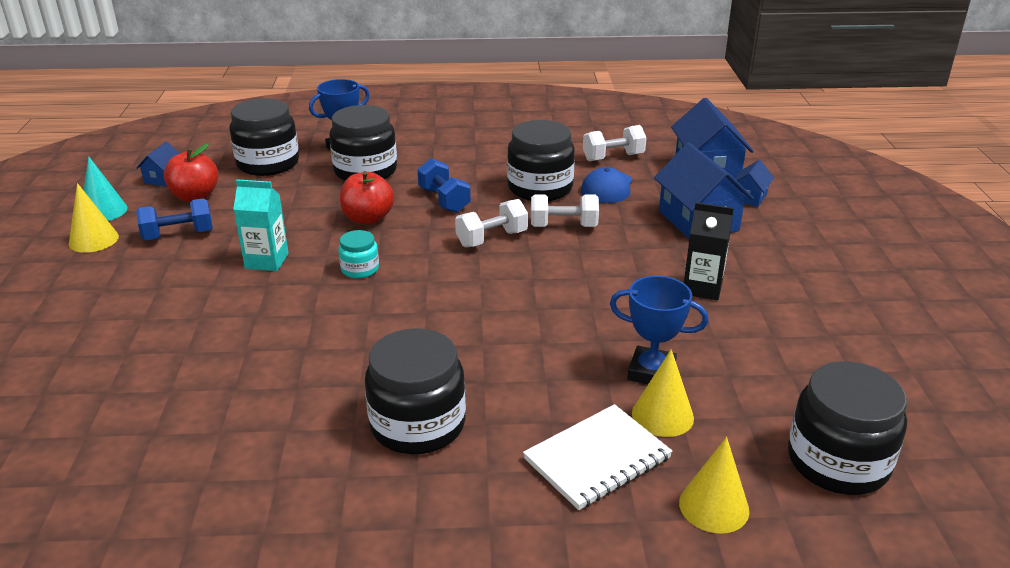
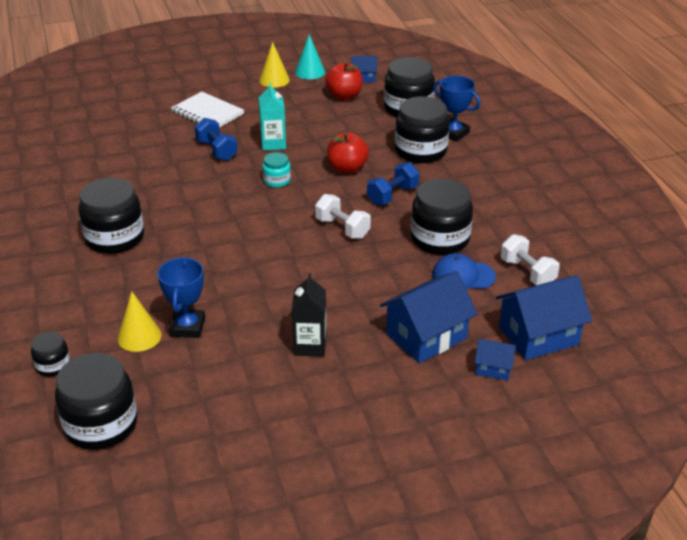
camera: 75 degrees right, 5 degrees up
blue dumbbell [136,198,213,240] -> blue dumbbell moved to [195,118,238,161]
white notebook [523,404,673,510] -> white notebook moved to [171,91,244,128]
white dumbbell [531,194,599,227] -> none
yellow cone [679,437,749,534] -> black jar [31,331,70,376]

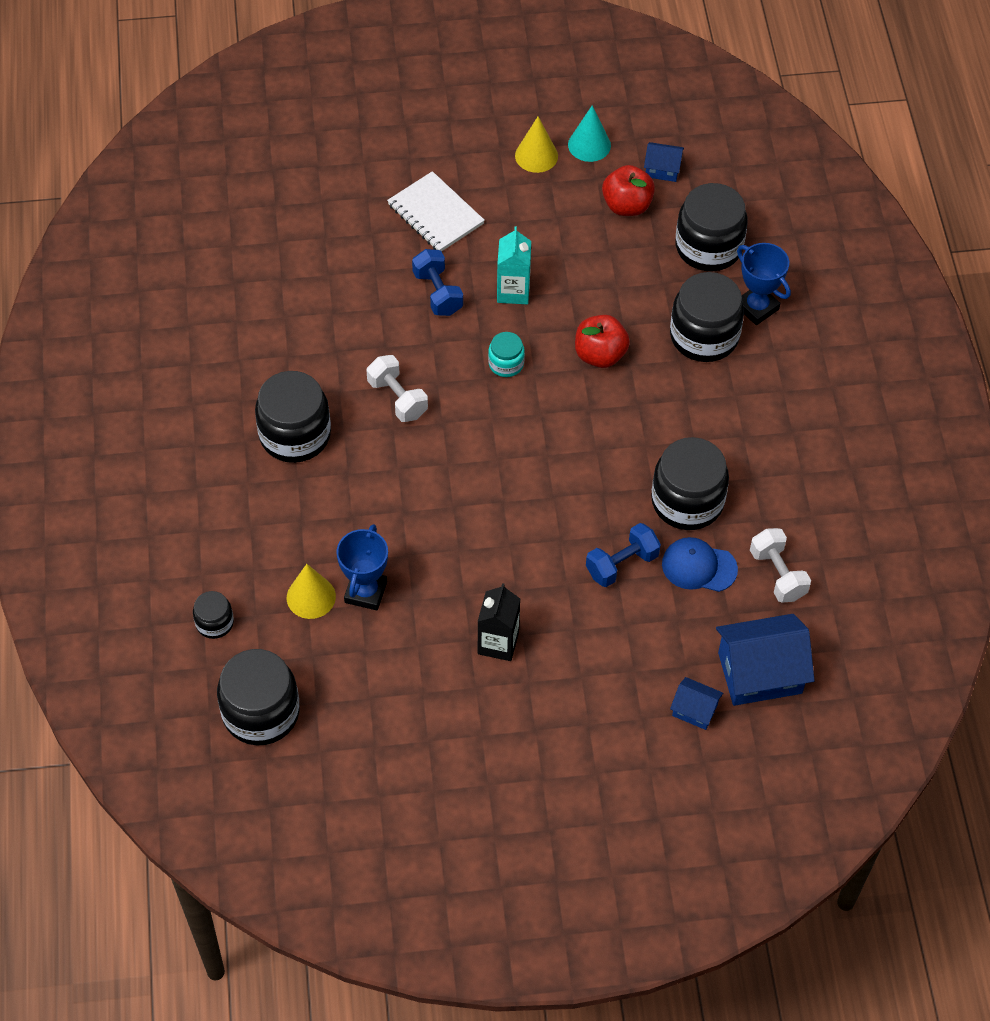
camera: 10 degrees right, 20 degrees up
white dumbbell [315,194,371,239] -> white dumbbell moved to [366,355,428,422]
blue dumbbell [367,163,419,205] -> blue dumbbell moved to [586,523,661,587]
blue house [380,271,478,363] -> none

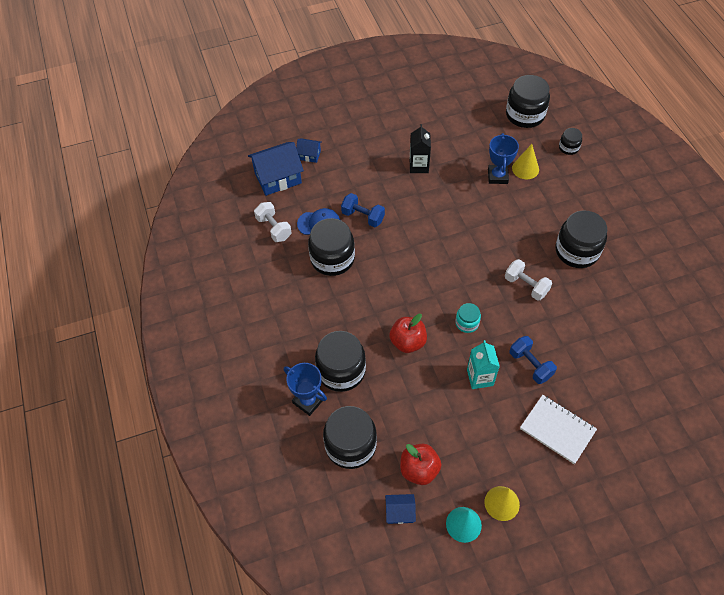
camera: 170 degrees right, 0 degrees up
blue dumbbell [586,523,661,587] -> blue dumbbell turned 75 degrees clockwise [341,193,385,228]

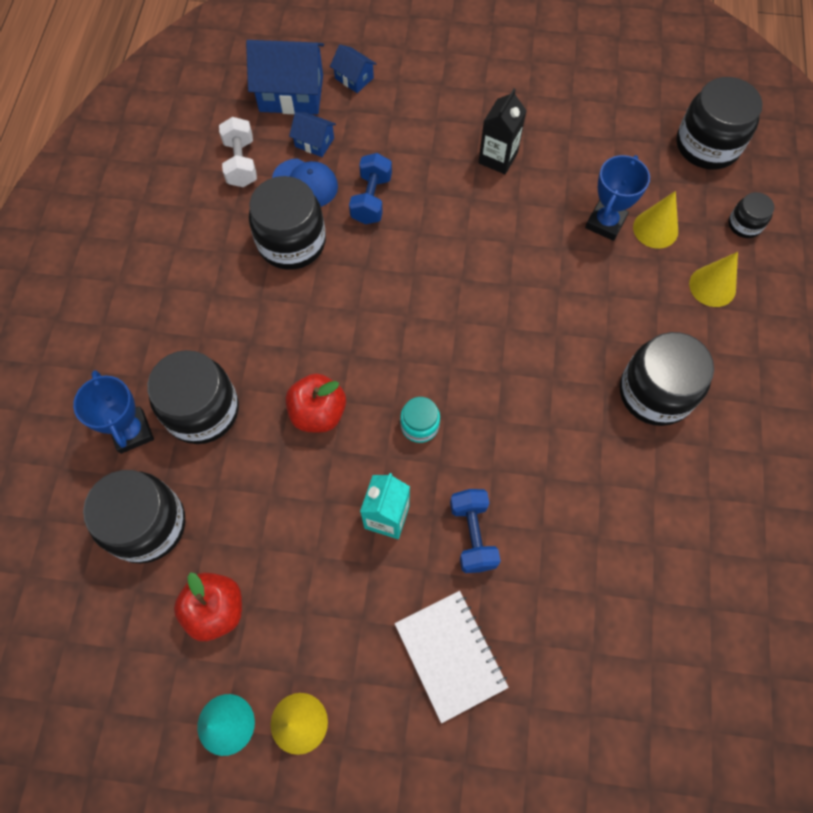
camera: 25 degrees right, 10 degrees up
blue dumbbell [341,193,385,228] -> blue dumbbell turned 45 degrees clockwise [349,153,392,224]
blue house [385,494,416,524] -> blue house moved to [289,112,336,157]
white dumbbell [505,259,552,301] -> none
none -> yellow cone [689,252,738,307]

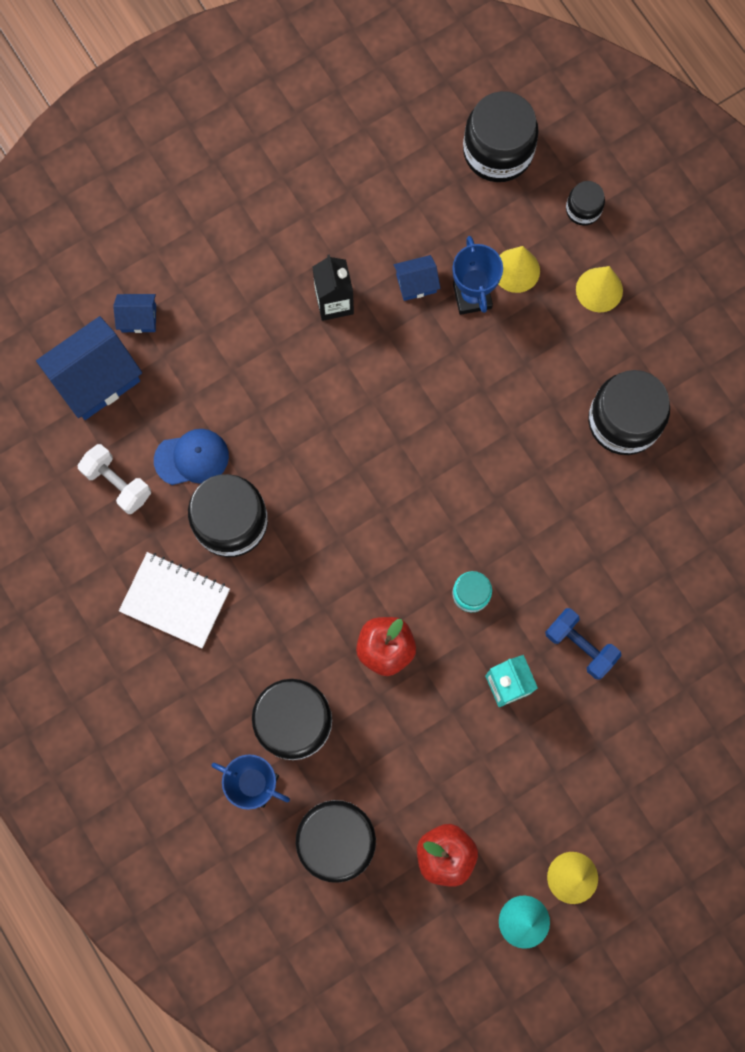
camera: 40 degrees left, 10 degrees up
blue house [289,112,336,157] -> blue house moved to [394,255,440,301]
blue dumbbell [349,153,392,224] -> none
white notebook [395,591,509,723] -> white notebook moved to [119,552,230,648]

